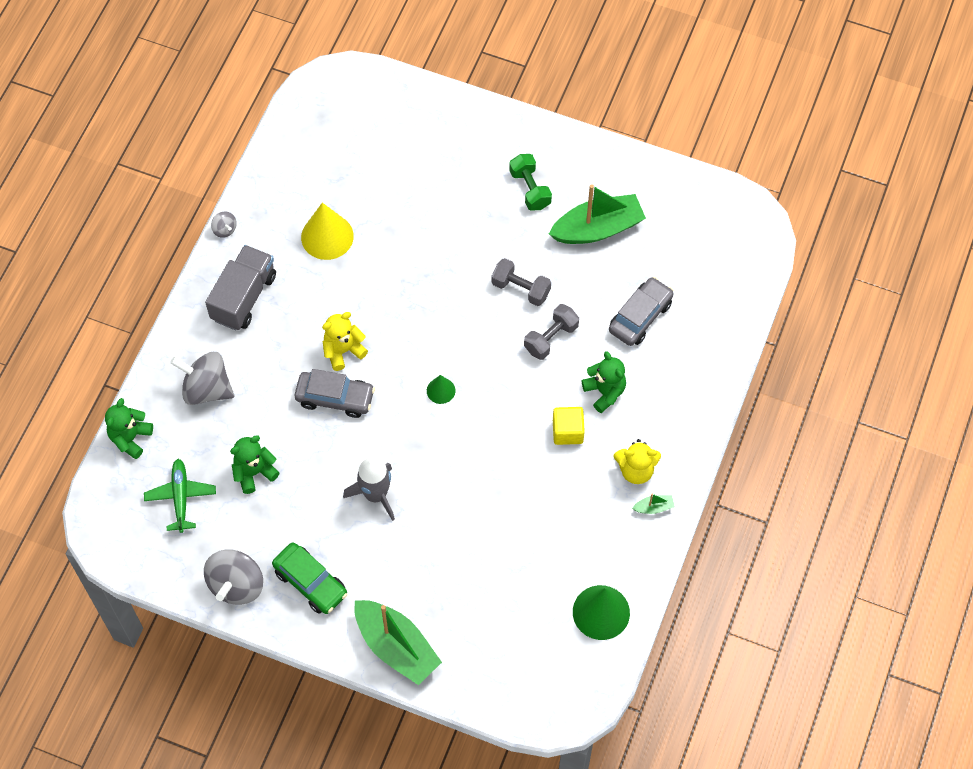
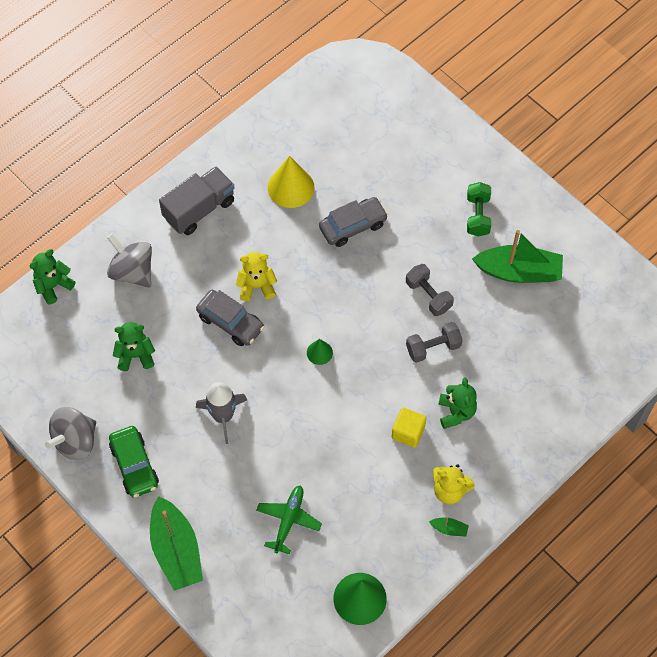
camera: 25 degrees right, 0 degrees up
green plane [144,459,216,533] -> green plane moved to [256,485,322,554]
grey spinning top [211,212,237,238] -> none
grey car [609,277,674,346] -> grey car moved to [319,197,388,247]

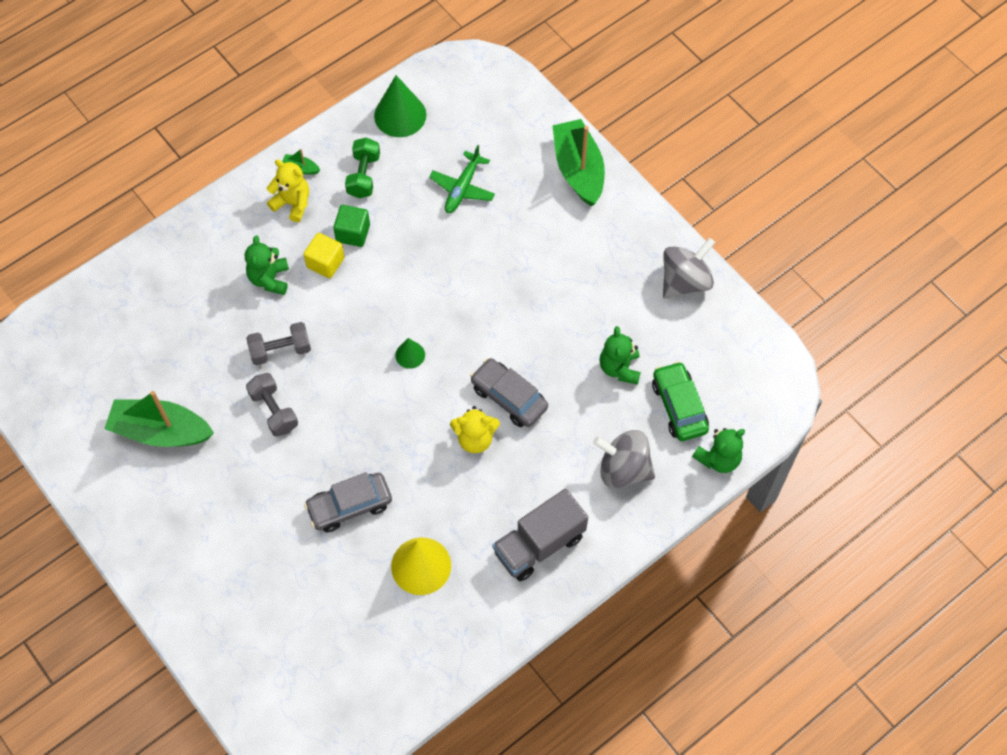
camera: 175 degrees left, 0 degrees up
grey spinning top [107,234,152,288] -> grey spinning top turned 150 degrees clockwise [593,430,655,488]
green car [109,426,159,498] -> green car moved to [652,361,709,441]
green teddy bear [113,322,155,371] -> green teddy bear turned 90 degrees clockwise [600,326,641,385]
grey rocket [196,382,247,444] -> none
green dumbbell [467,182,491,237] -> green dumbbell moved to [345,137,380,198]
none -> green cube [333,205,370,247]

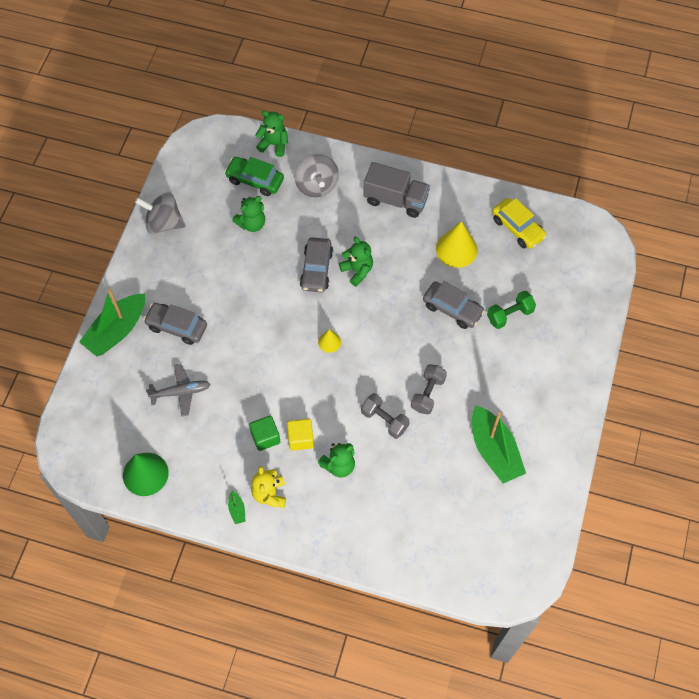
camera: 125 degrees left, 0 degrees up
green dumbbell [345,137,380,198] -> green dumbbell moved to [487,291,536,329]
green cone [395,338,425,369] -> yellow cone [318,329,341,353]
green plane [429,145,495,213] -> grey plane [146,364,211,417]
yellow teddy bear [450,406,500,453] -> green teddy bear [339,237,373,287]
green car [652,361,709,441] -> green car turned 75 degrees clockwise [224,157,284,196]
none -> grey car [143,303,207,345]
none -> yellow car [492,198,547,249]

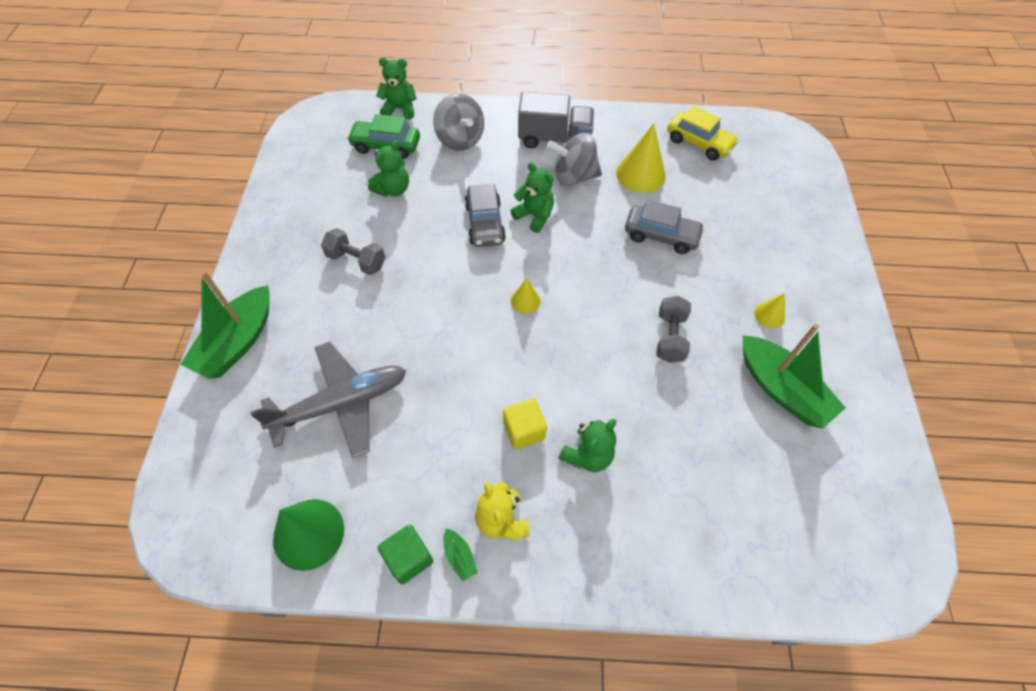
camera: 15 degrees left, 5 degrees down
grey spinning top [135,192,186,234] -> grey spinning top moved to [547,133,602,186]
grey car [143,303,207,345] -> none
grey plane [146,364,211,417] -> grey plane [250,342,406,458], size x1.63
green cube [249,416,280,451] -> green cube moved to [378,525,433,584]
grey dumbbell [361,393,410,439] -> grey dumbbell moved to [321,228,385,275]
green dumbbell [487,291,536,329] -> none
none -> yellow cone [754,293,785,328]

